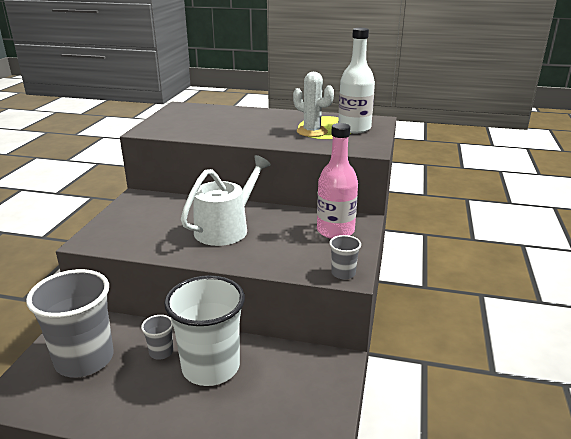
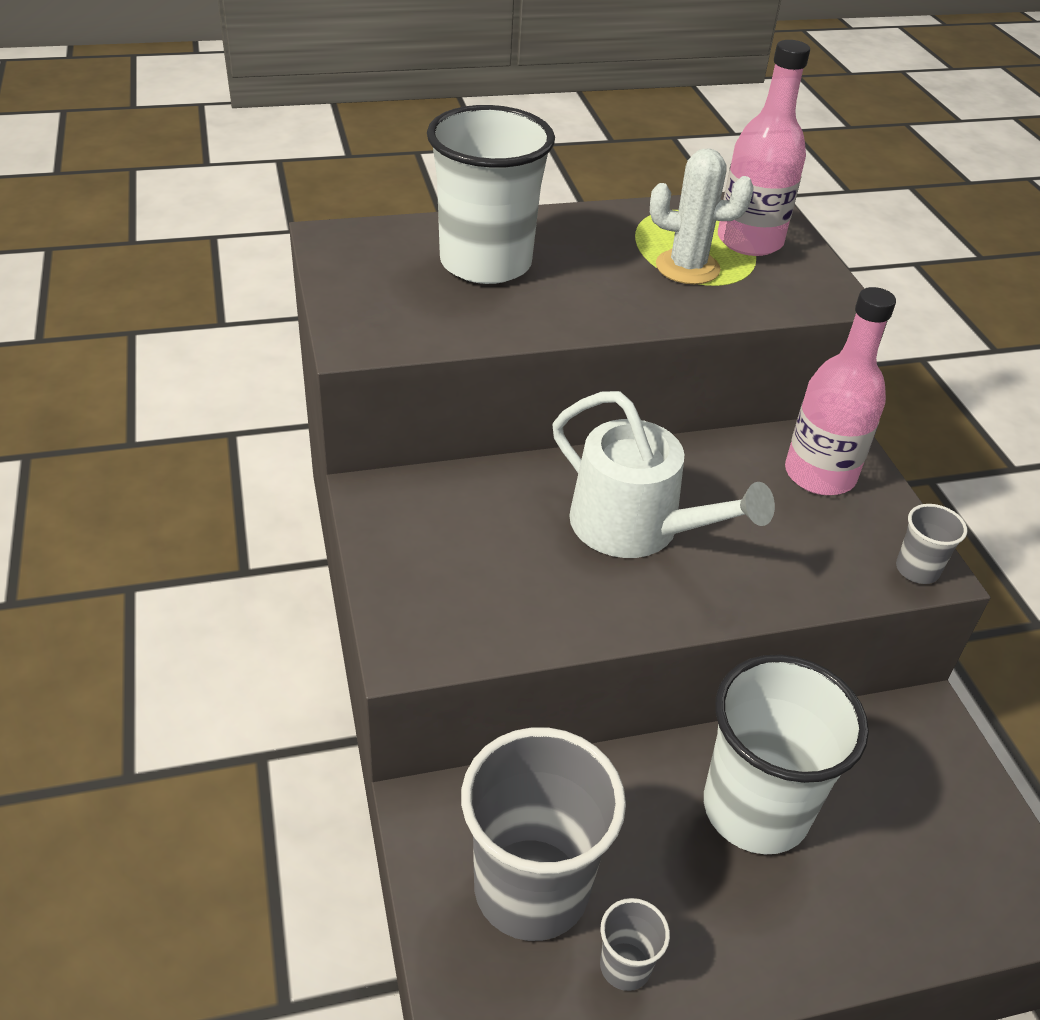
camera: 30 degrees left, 15 degrees up
grey cup [141,315,173,360] -> grey cup moved to [600,898,670,991]
white watering can [181,155,271,246] -> white watering can turned 120 degrees clockwise [553,391,775,558]
white bottle [338,28,375,133] -> pink bottle [718,40,810,256]
none -> white cup [427,105,555,284]

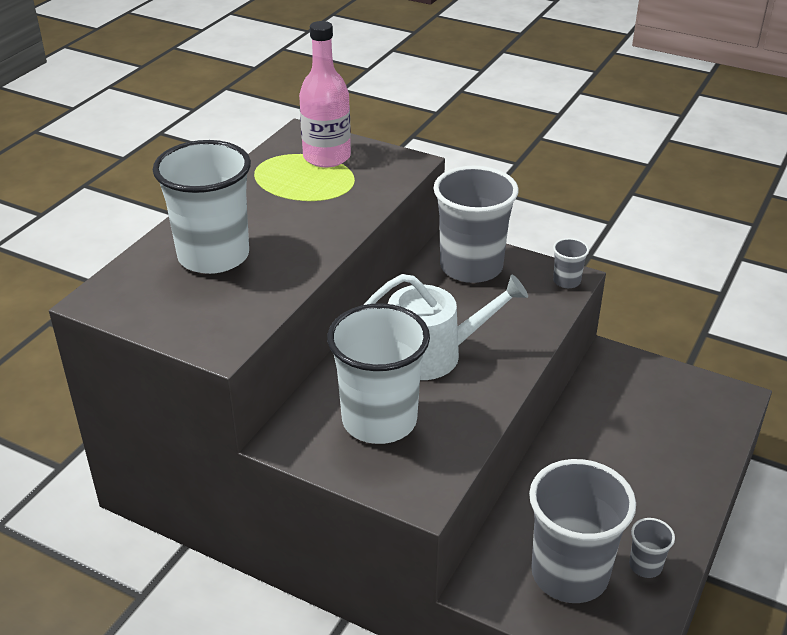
camera: 45 degrees left, 5 degrees down
white cactus [650,148,754,284] -> none
white cup [704,654,869,854] -> white cup moved to [327,303,430,444]
pink bottle [785,287,896,495] -> grey cup [433,166,519,283]

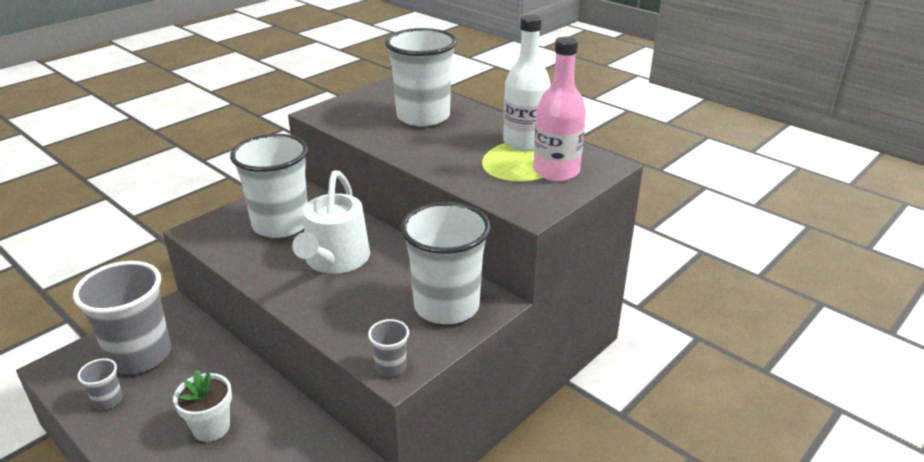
camera: 105 degrees right, 5 degrees down
grey cup [433,166,519,283] -> white cup [401,202,491,324]
none -> white flower pot [173,370,232,442]
none -> white bottle [503,15,551,151]

